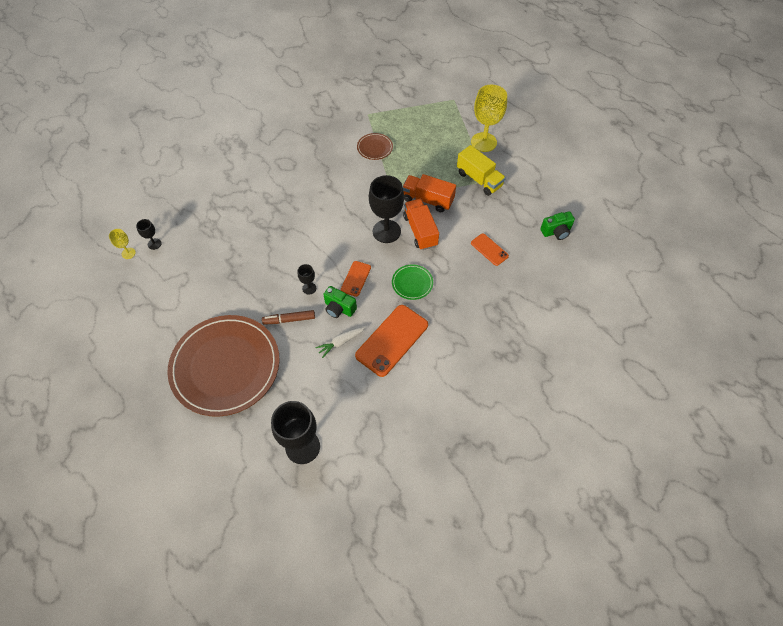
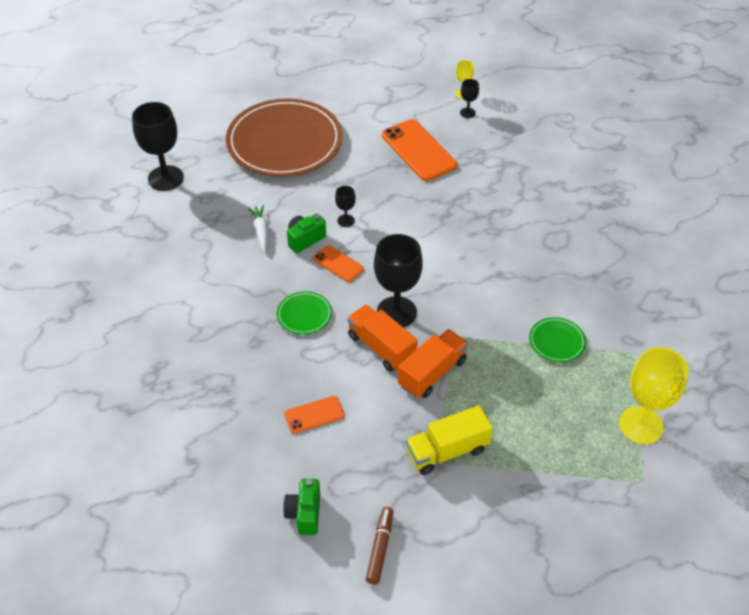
camera: 110 degrees right, 10 degrees down
brown marker [262,310,315,325] -> brown marker moved to [366,507,393,584]
orange phone [355,305,428,377] -> orange phone moved to [382,119,457,181]
brown plate [357,133,393,160] -> green plate [529,317,586,362]
orange truck [403,199,439,250] -> orange truck turned 135 degrees counterclockwise [347,305,418,372]
yellow goblet [471,85,507,152] -> yellow goblet moved to [619,347,689,444]

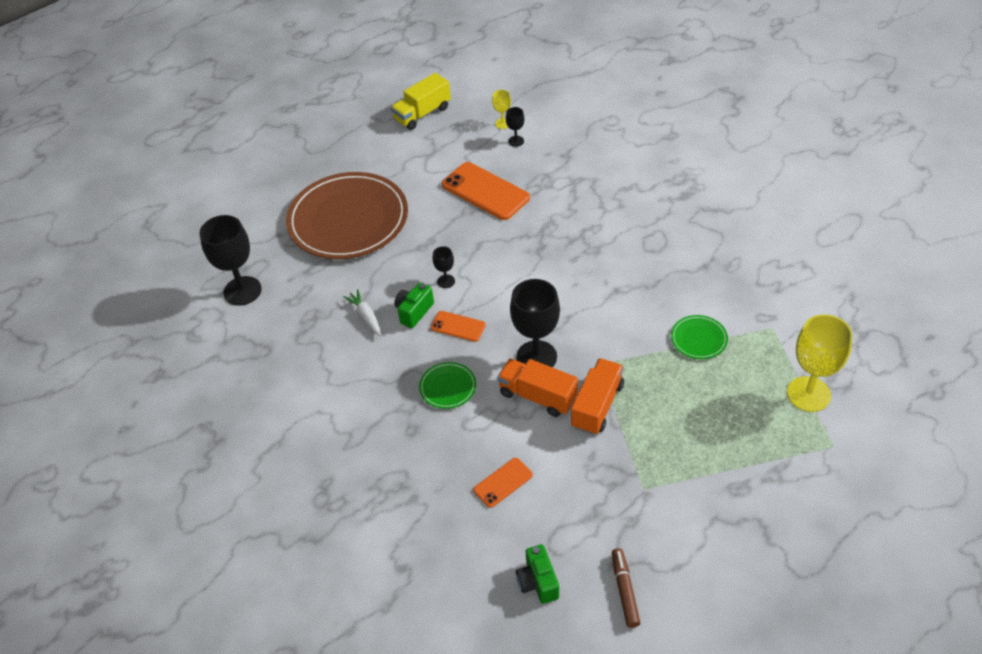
camera: 15 degrees left, 0 degrees up
yellow truck [406,405,493,475] -> yellow truck moved to [391,73,451,130]

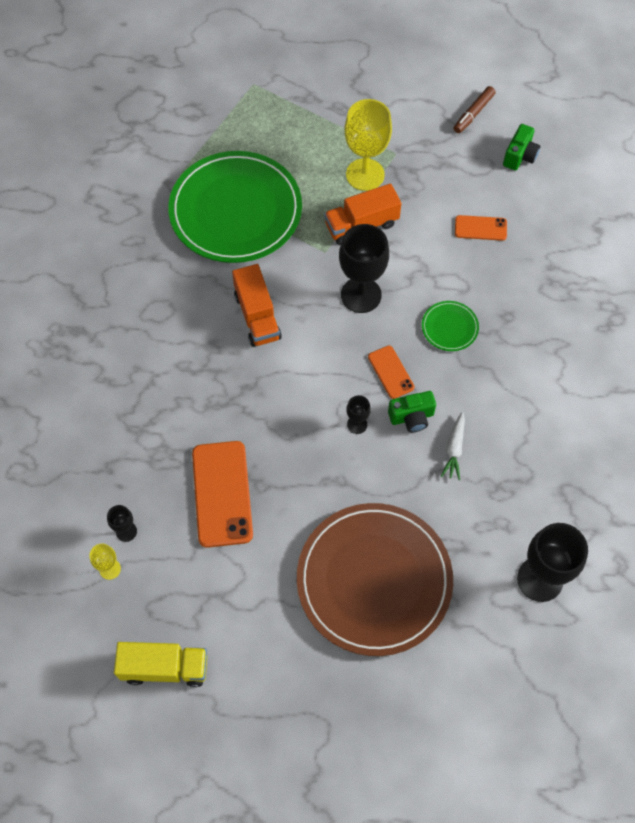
camera: 140 degrees left, 15 degrees up
orange truck [497,359,578,417] -> orange truck moved to [232,264,282,347]
green plate [671,315,728,359] -> green plate [168,151,302,263], size x2.45
yellow goblet [787,314,853,412] -> yellow goblet moved to [345,99,392,191]

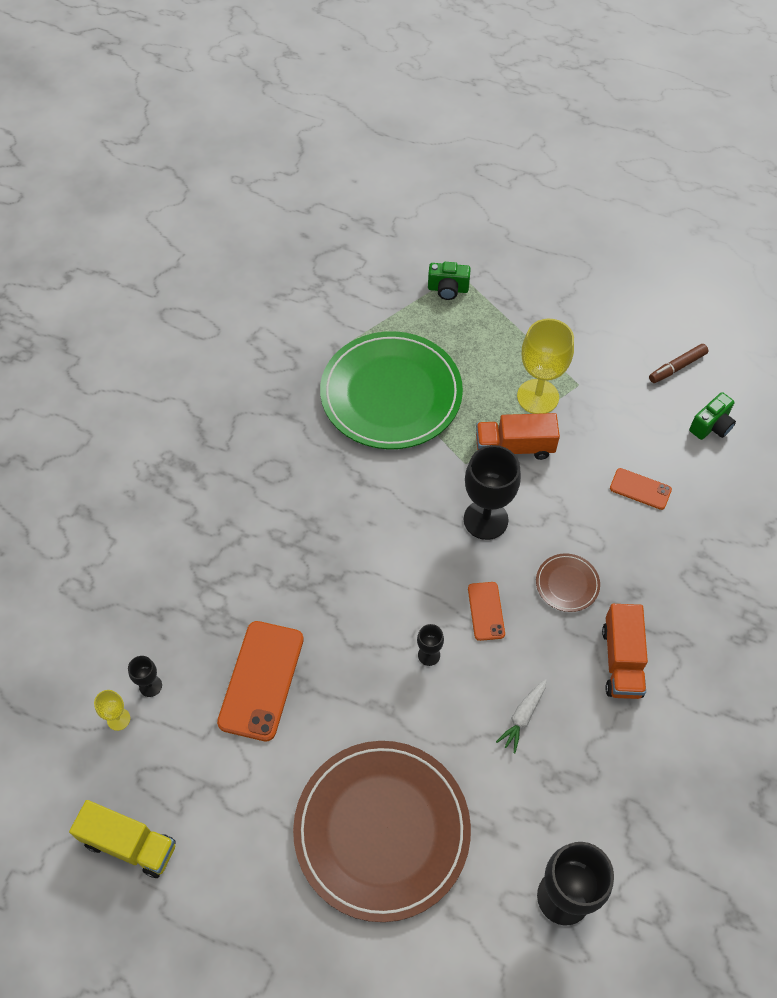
camera: 20 degrees right, 5 degrees down
orange truck [232,264,282,347] -> orange truck moved to [602,604,648,699]
green camera [388,391,436,432] -> green camera moved to [428,262,471,300]
green plate [422,301,479,351] -> brown plate [536,553,600,612]

